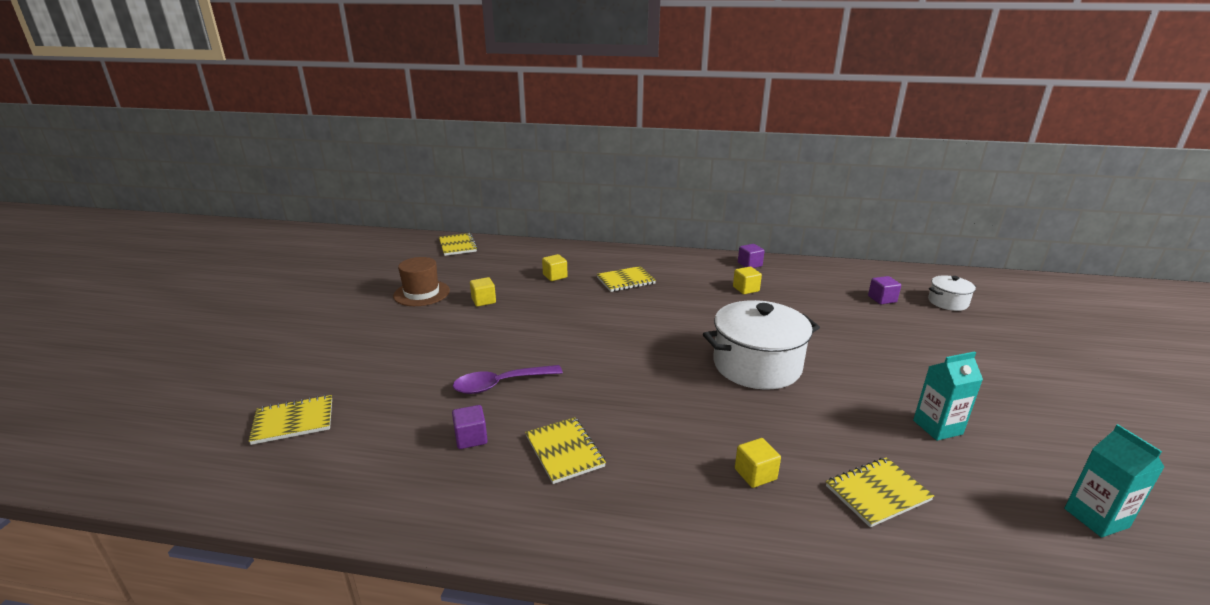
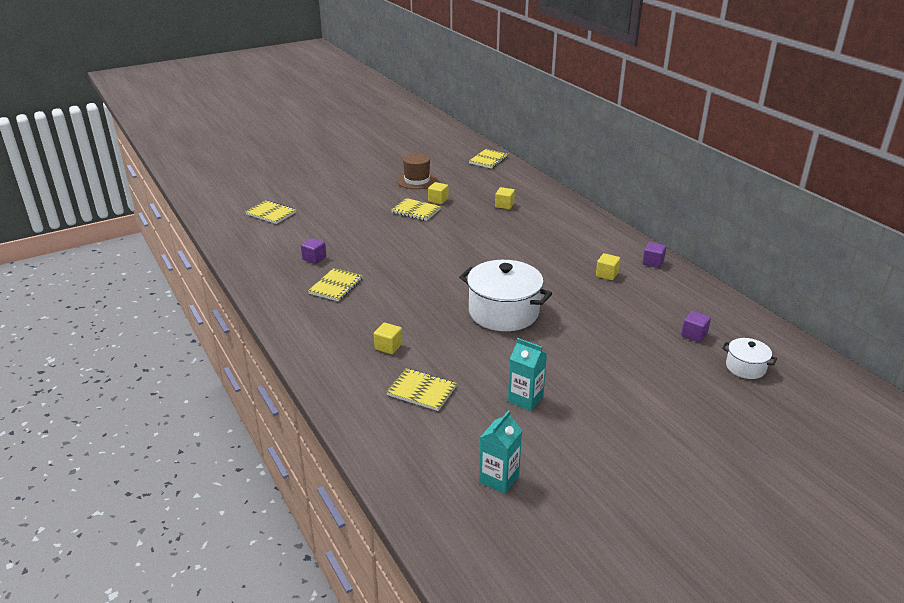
camera: 50 degrees right, 5 degrees up
purple spoon [453,365,563,394] -> none
yellow notebook [597,266,656,292] -> yellow notebook moved to [391,198,441,221]

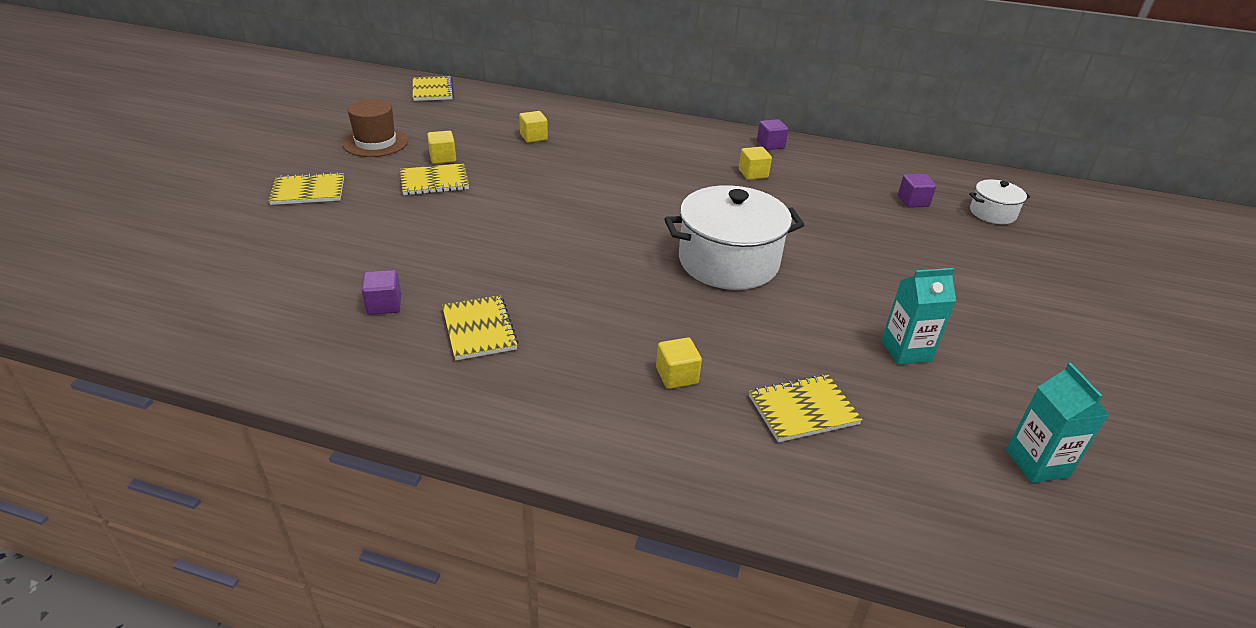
camera: 45 degrees left, 5 degrees up
yellow notebook [245,200,296,224] -> yellow notebook moved to [268,172,344,205]

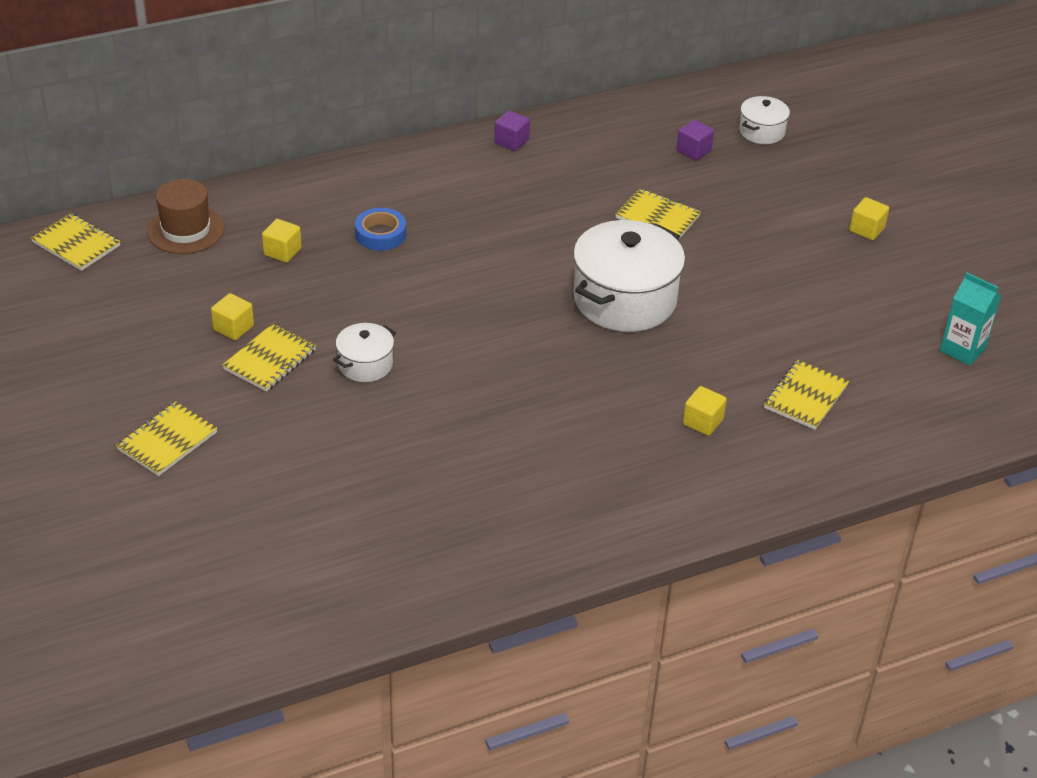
camera: 40 degrees left, 5 degrees up
brown hat [343,99,408,157] -> brown hat moved to [147,179,225,254]
purple cube [362,270,401,315] -> none
yellow notebook [442,295,519,360] -> yellow notebook moved to [615,188,701,239]
yellow cube [739,147,772,180] -> yellow cube moved to [849,197,889,240]
turquoise carton [881,268,956,365] -> none
none -> white pot [333,323,396,382]
none -> blue tape [355,208,406,251]

